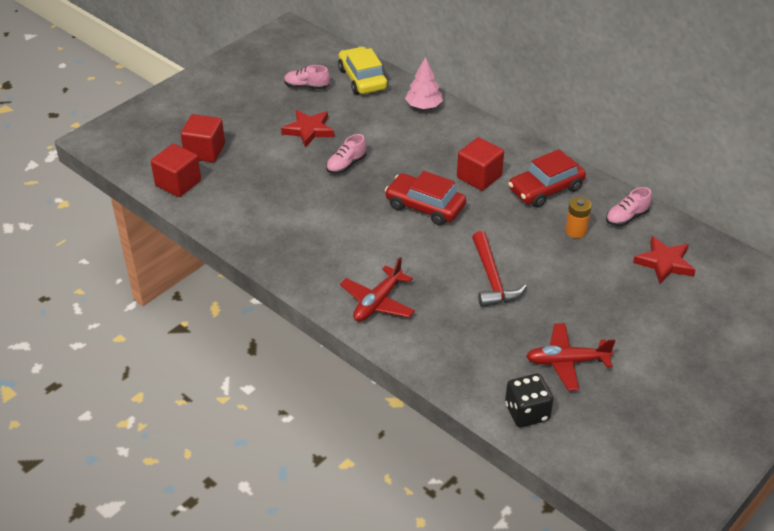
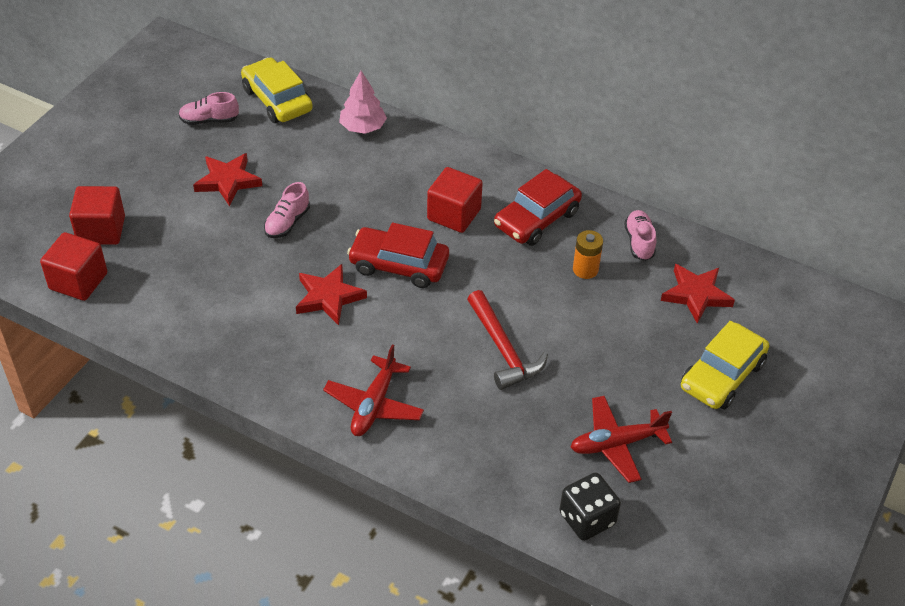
camera: 15 degrees left, 5 degrees up
pink shoe [606,187,652,226] -> pink shoe turned 135 degrees clockwise [624,210,656,261]
none -> red star [296,264,367,325]
none -> yellow car [681,321,769,410]

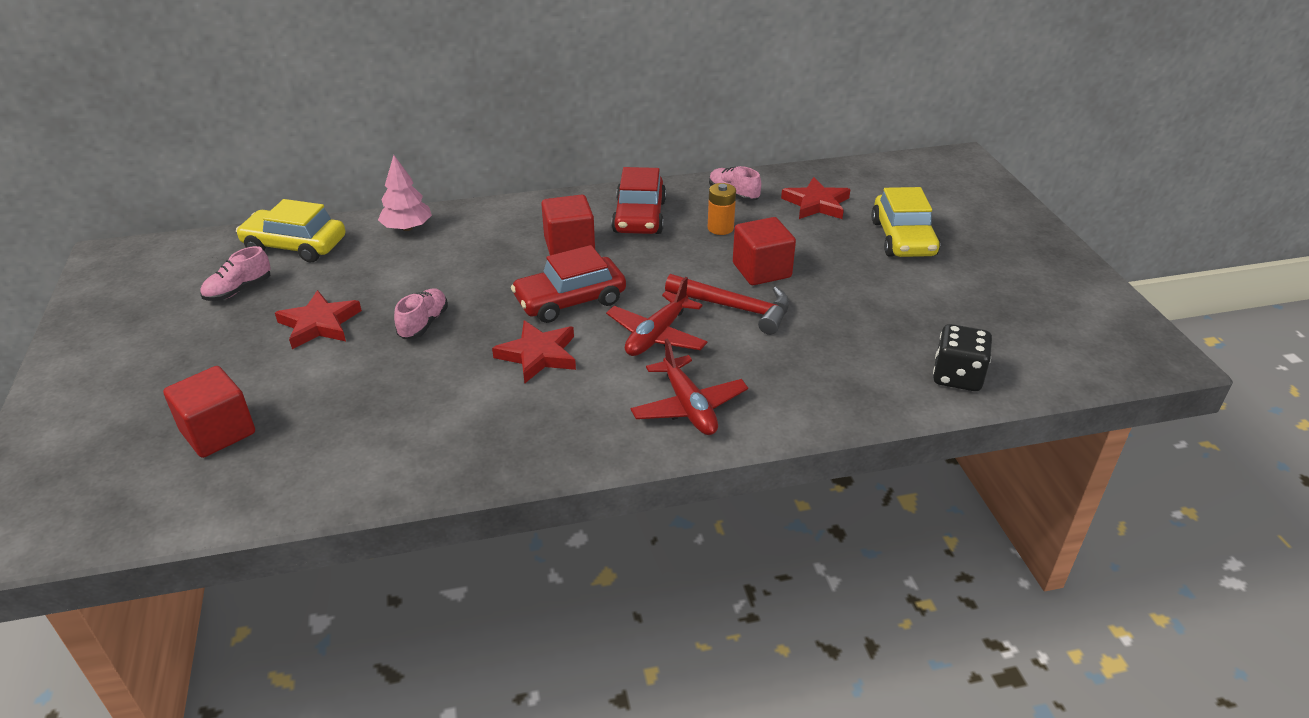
camera: 40 degrees left, 10 degrees down
red cube [40,232,107,301] -> red cube moved to [733,217,796,285]
pink shoe [264,182,310,238] -> pink shoe turned 150 degrees counterclockwise [394,288,448,339]
red plane [570,396,672,483] -> red plane moved to [606,277,708,356]

